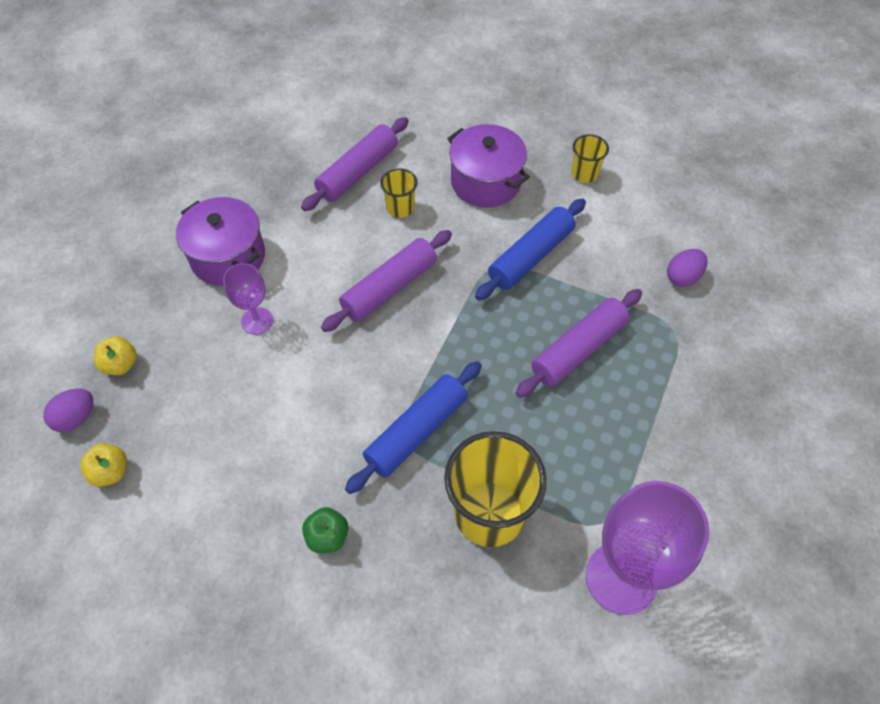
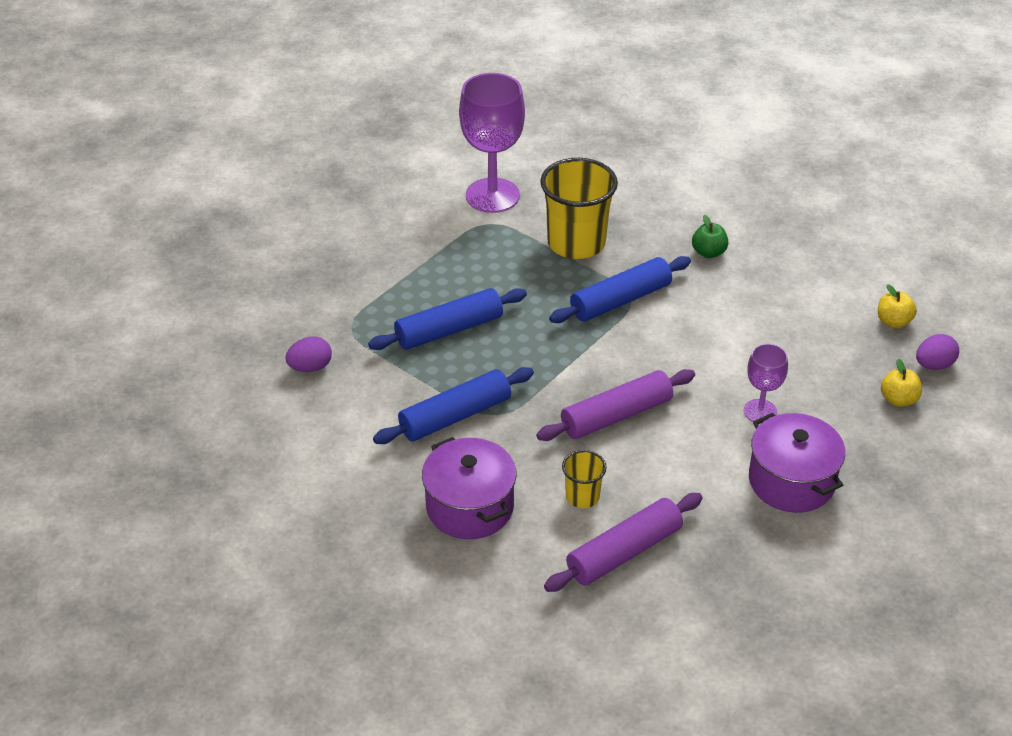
camera: 165 degrees left, 15 degrees down
purple rolling pin [516,289,642,398] -> blue rolling pin [368,288,527,350]
yellow cup [572,134,609,183] -> none

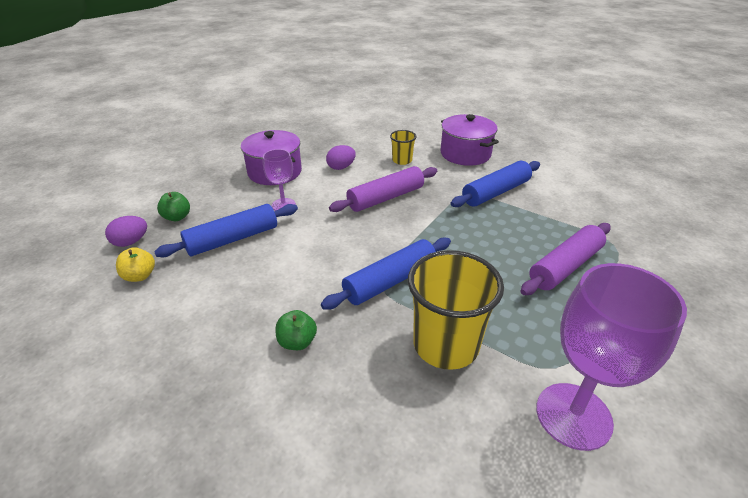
camera: 175 degrees right, 5 degrees down
purple egg [285,337,332,372] -> purple egg moved to [326,145,356,170]
blue rolling pin [368,288,527,350] -> blue rolling pin moved to [154,204,298,257]
purple rolling pin [544,493,703,592] -> purple rolling pin moved to [520,223,610,295]
yellow apple [881,359,922,407] -> green apple [157,192,190,221]

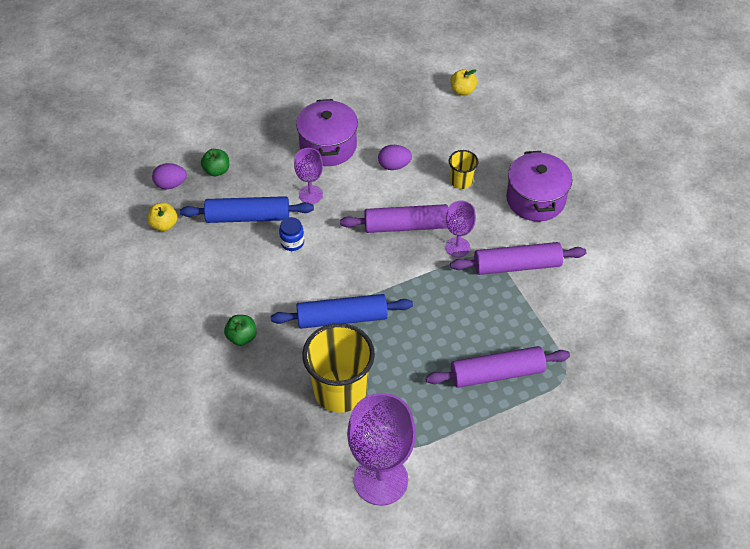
camera: 30 degrees right, 15 degrees up
blue rolling pin [451,161,540,207] -> purple rolling pin [450,242,586,275]
none -> blue jar [279,217,304,251]
none -> purple goblet [445,201,476,257]
none -> yellow apple [451,69,477,96]

